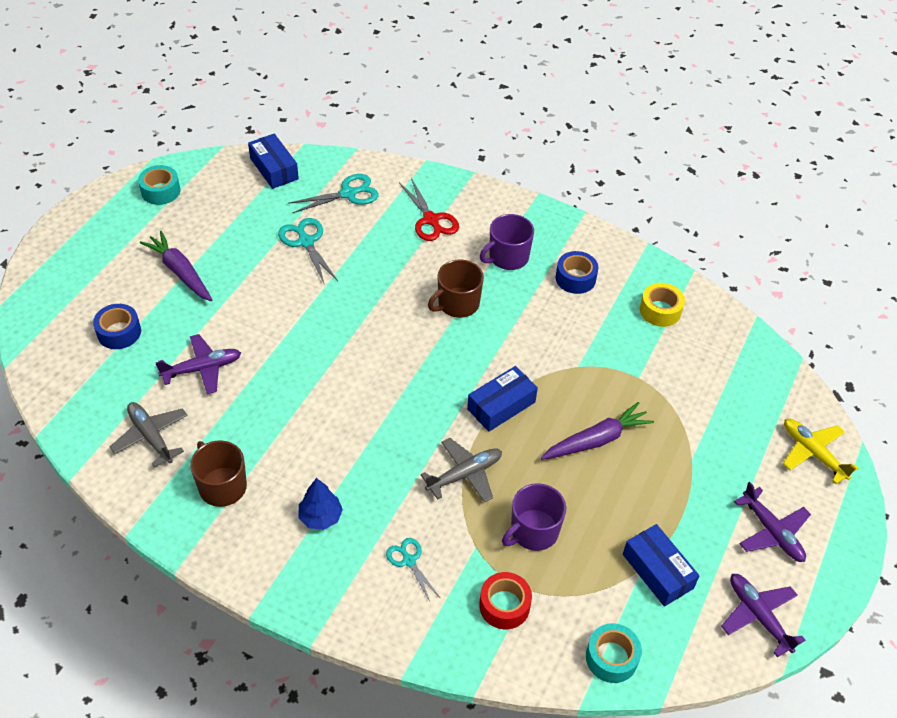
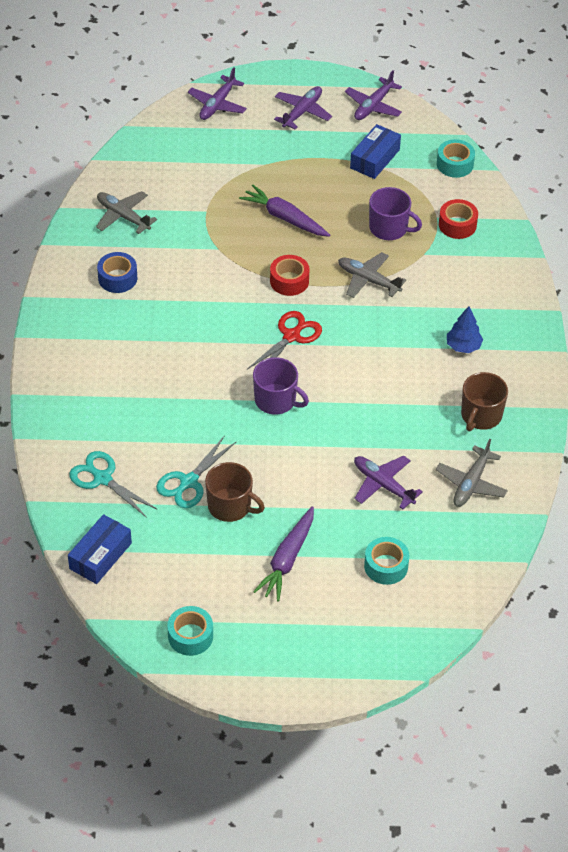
camera: 115 degrees left, 0 degrees up
blue tape [93,304,141,349] -> turquoise tape [364,537,409,585]
turquoise scissors [386,538,440,601] -> none
red scissors [399,178,459,241] -> red scissors moved to [247,311,322,369]
brown mug [428,260,484,318] -> brown mug moved to [205,462,265,522]
blue box [467,366,538,432] -> red tape [270,255,310,296]
purple mug [480,214,534,270] -> purple mug moved to [253,357,309,415]
yellow tape [640,283,685,327] -> grey plane [96,191,157,234]
yellow plane [783,419,858,484] -> purple plane [188,67,247,120]

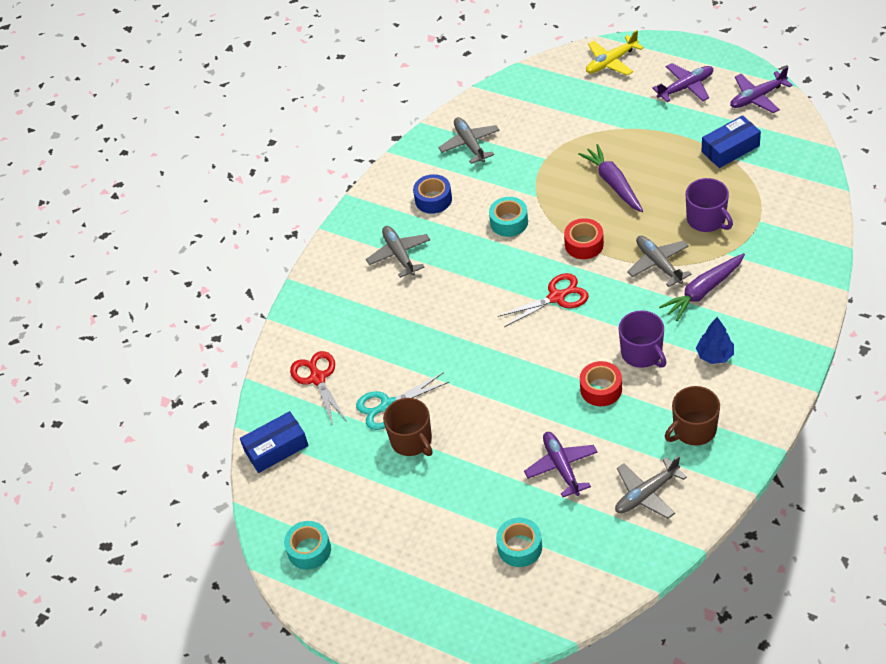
camera: 35 degrees right, 0 degrees up
turquoise scissors [69,451,158,518] -> red scissors [290,351,347,425]
purple plane [188,67,247,120] -> yellow plane [586,30,644,76]
purple mug [253,357,309,415] -> purple mug moved to [618,310,667,368]
purple carrot [253,506,314,602] -> purple carrot moved to [659,253,745,321]
turquoise tape [437,139,475,178] -> turquoise tape moved to [489,197,528,237]
red tape [439,199,478,239] -> red tape moved to [580,361,622,406]
none -> grey plane [366,226,430,278]

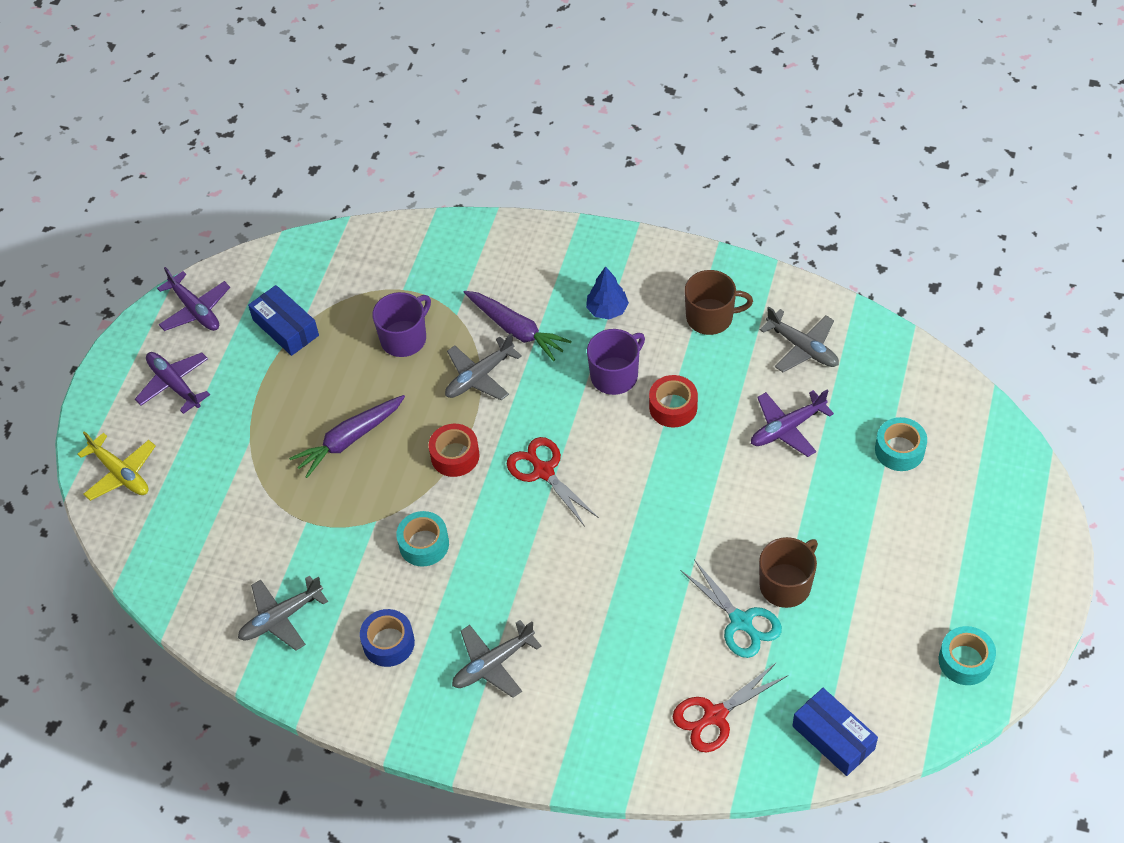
camera: 105 degrees left, 5 degrees up
brown mug [665,386,720,446] -> brown mug turned 45 degrees counterclockwise [684,270,753,335]

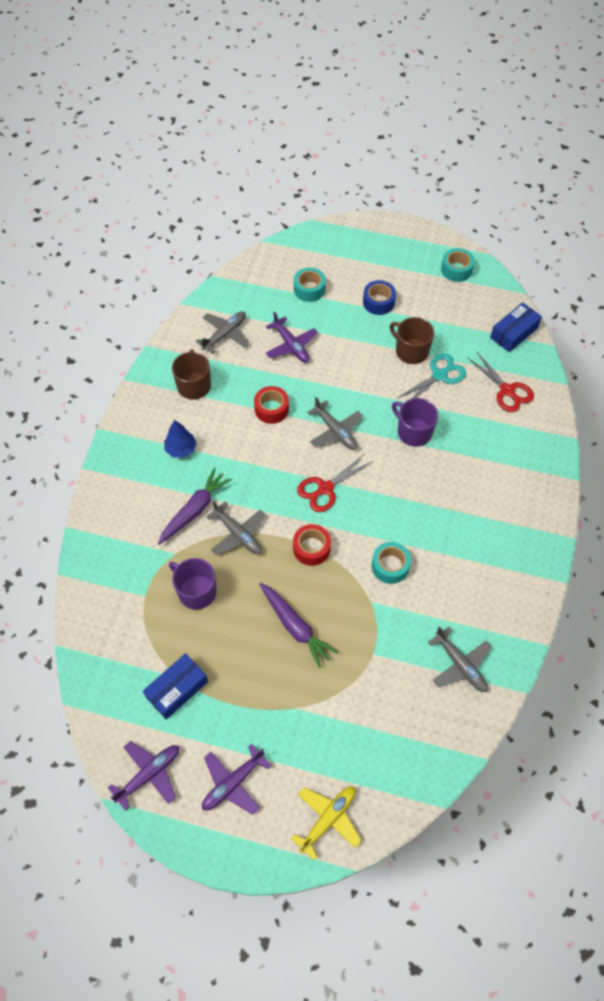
camera: 95 degrees left, 5 degrees up
blue tape [360,609,415,667] -> blue tape moved to [363,280,396,315]
grey plane [452,620,542,698] -> grey plane moved to [307,397,363,450]
purple mug [587,329,645,395] -> purple mug moved to [392,398,438,447]

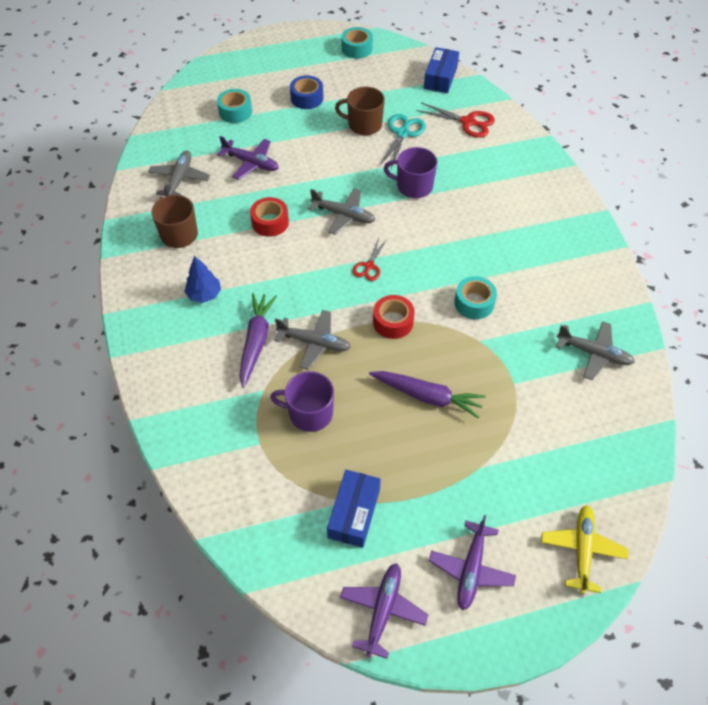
camera: 30 degrees left, 5 degrees down
red scissors [297,454,373,512] -> red scissors [352,238,387,281], size x0.64

